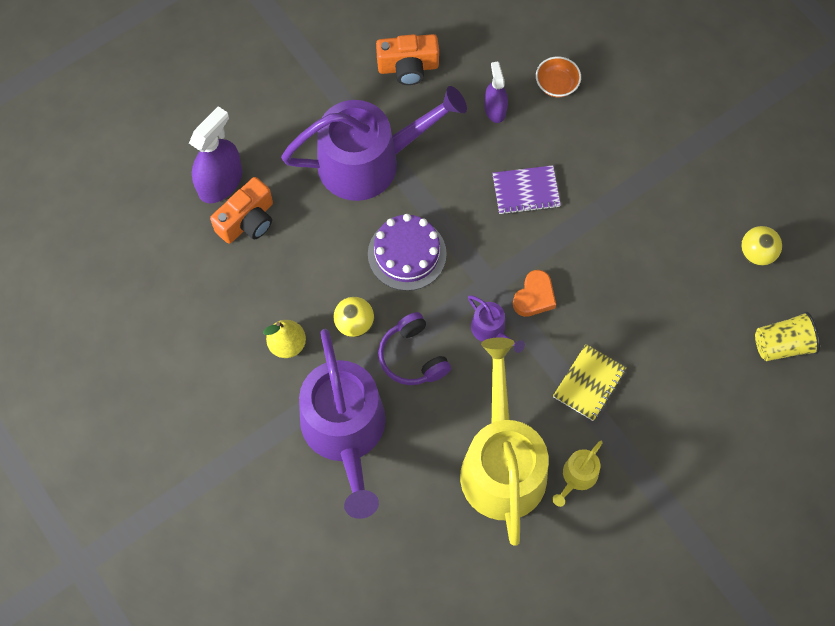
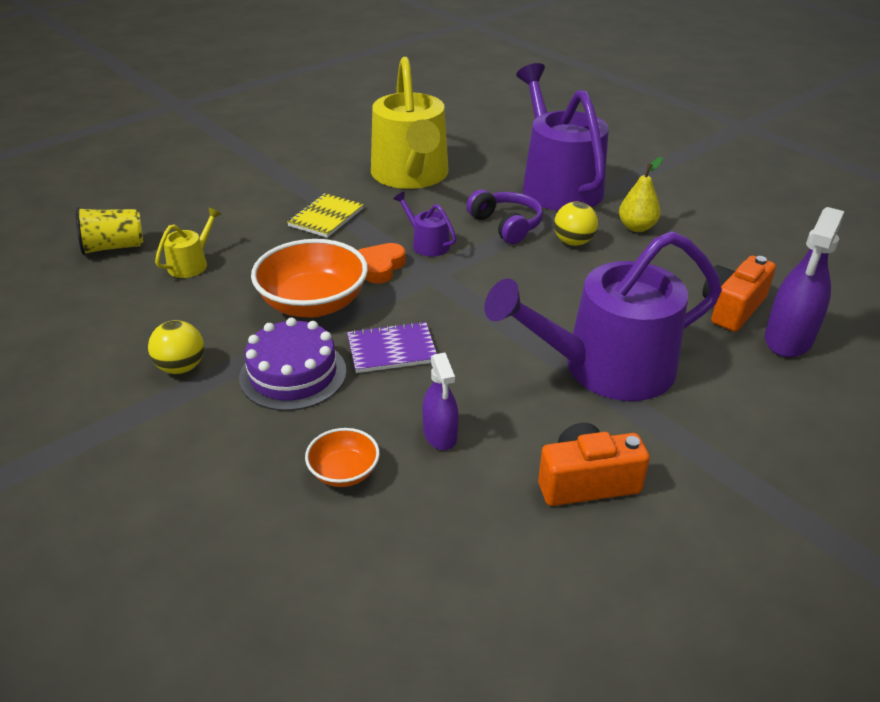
camera: 175 degrees right, 30 degrees down
purple cake [368,214,447,291] -> purple cake moved to [239,317,347,411]
yellow watering can [552,441,603,507] -> yellow watering can moved to [155,208,221,278]
yellow ball [741,226,782,266] -> yellow ball moved to [148,320,204,374]
none -> orange bowl [251,239,368,318]

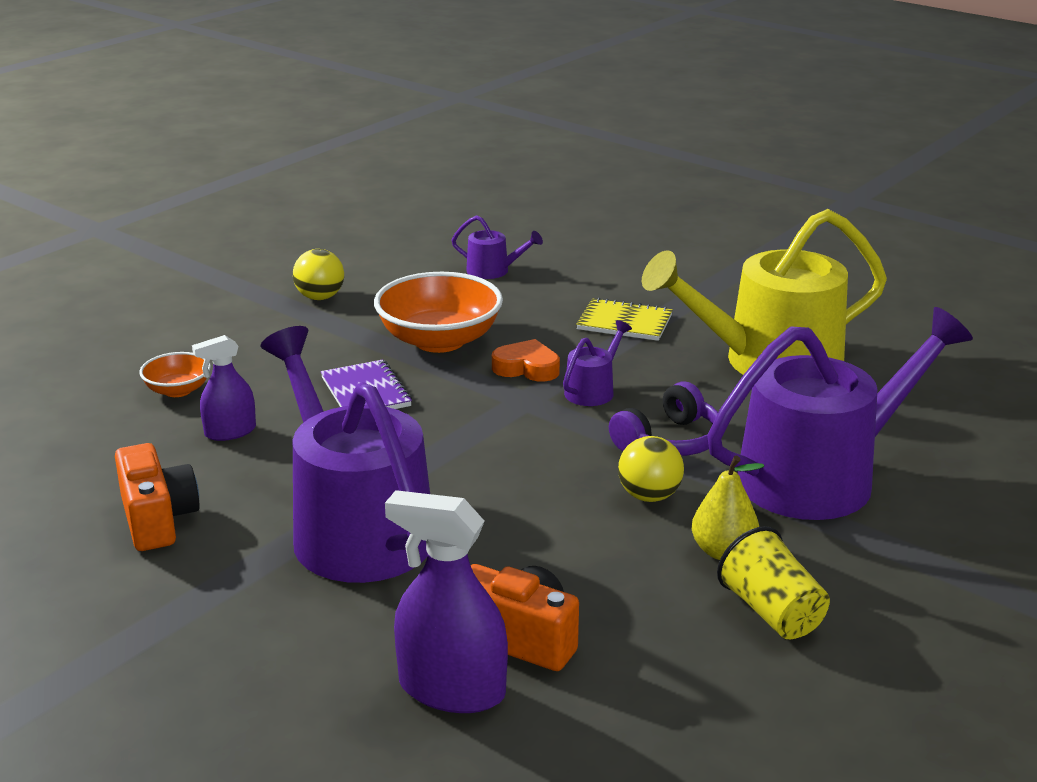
camera: 80 degrees right, 10 degrees down
yellow cup [76,207,143,255] -> yellow cup moved to [717,526,830,639]
yellow watering can [155,208,221,278] -> purple watering can [452,215,543,279]
purple cake [239,317,347,411] -> none

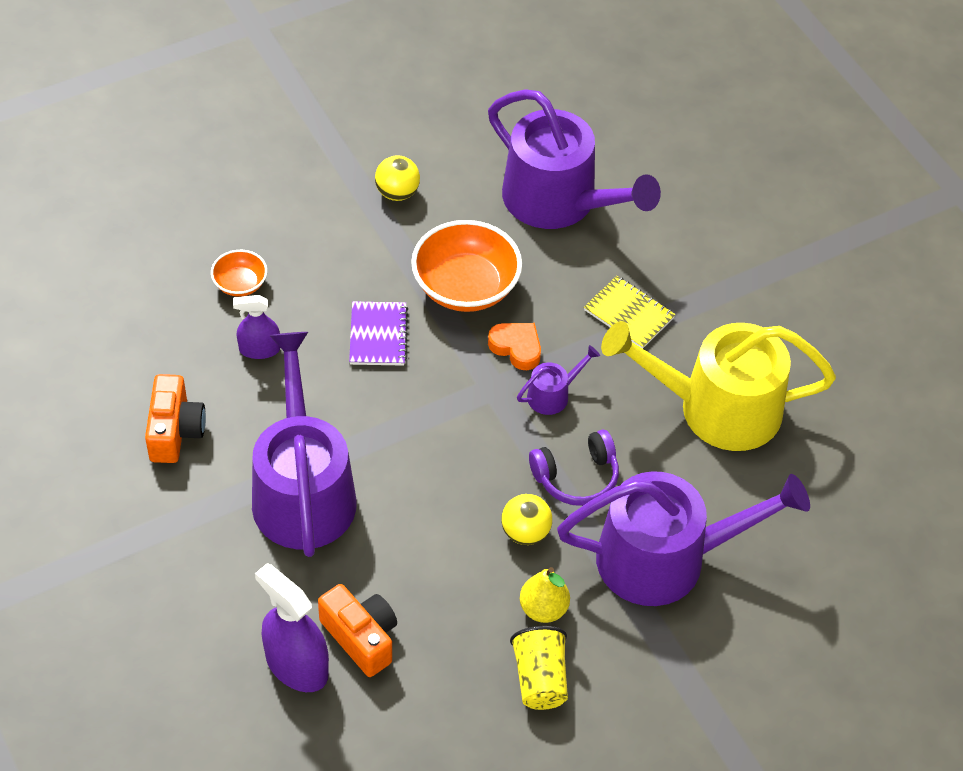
camera: 20 degrees right, 25 degrees up
purple watering can [452,215,543,279] -> purple watering can [488,89,661,229], size x2.42

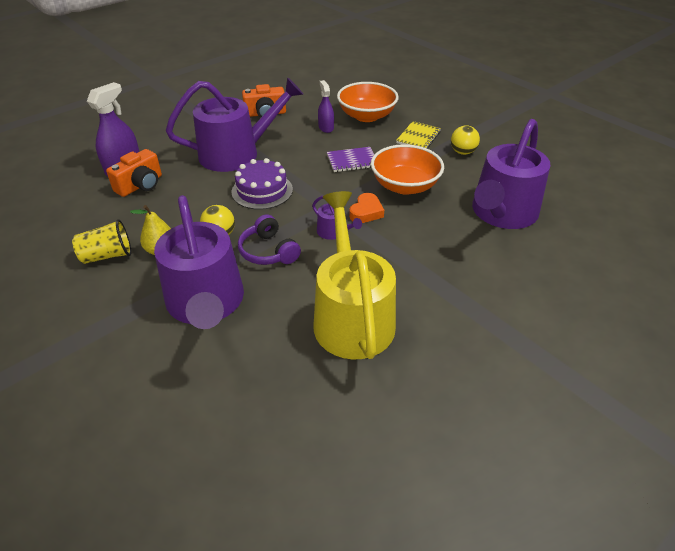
camera: 80 degrees right, 10 degrees down
orange bowl [211,250,267,297] -> orange bowl [337,82,399,122], size x1.95
yellow notebook [584,276,676,349] -> yellow notebook moved to [396,121,441,149]
none -> purple cake [231,158,293,210]

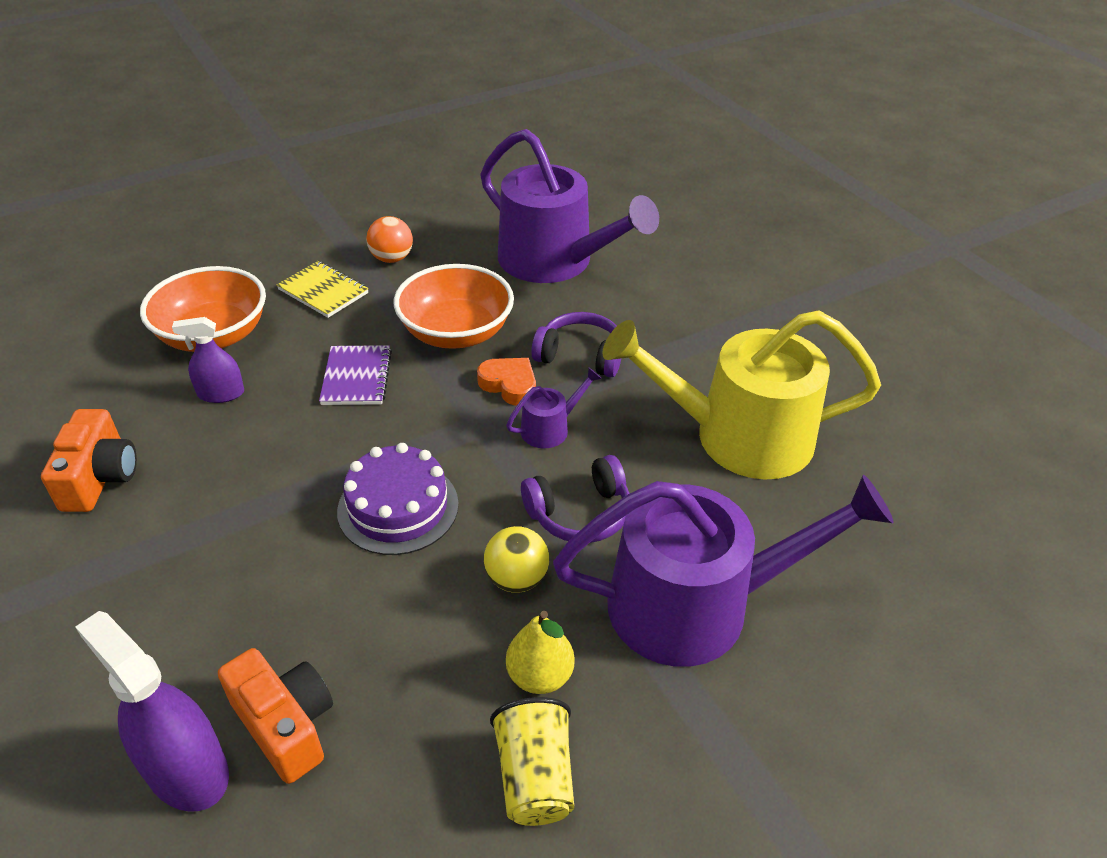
camera: 80 degrees left, 0 degrees up
purple watering can [166,77,304,172] -> none
yellow ball [451,125,480,155] -> orange ball [366,216,413,263]
none -> purple headphones [531,312,621,377]

